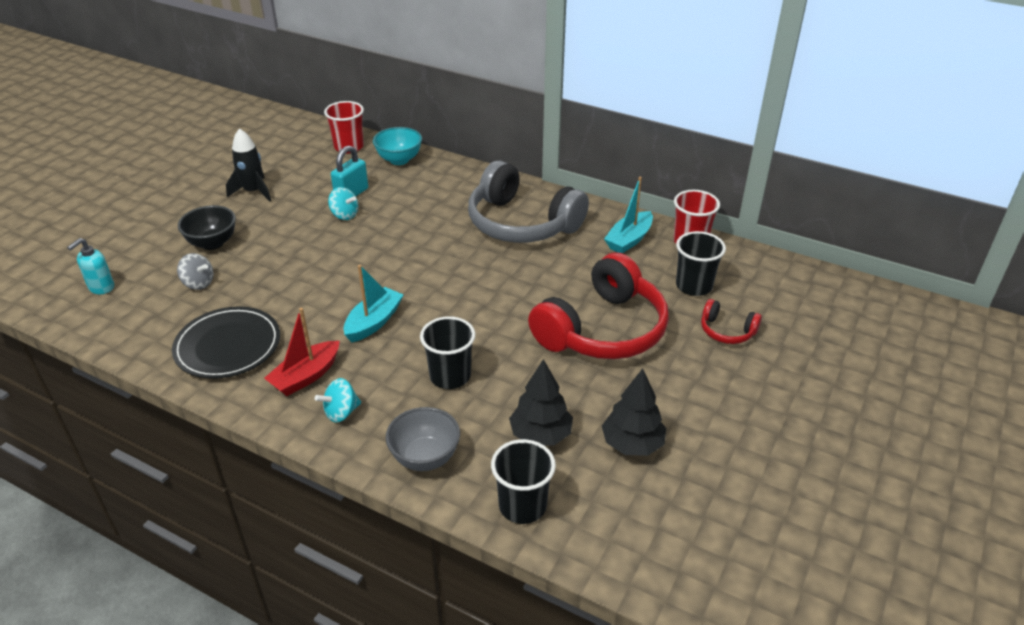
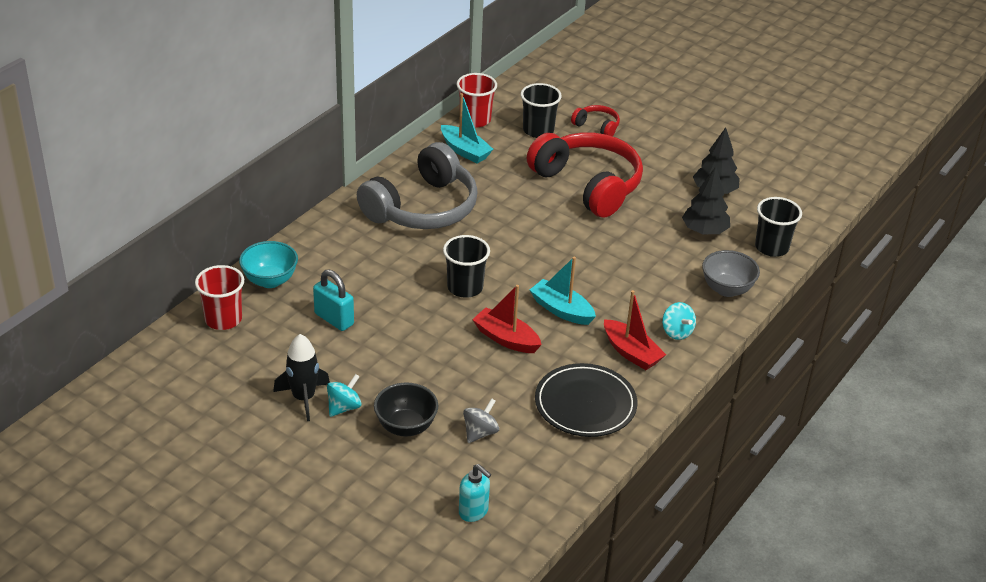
camera: 85 degrees left, 0 degrees up
turquoise spinning top [328,187,358,220] -> turquoise spinning top moved to [327,374,362,417]
black cup [420,316,475,389] -> black cup moved to [443,235,490,298]
red headphones [701,299,762,344] -> red headphones turned 90 degrees counterclockwise [571,105,620,136]
none -> red boat [472,285,542,353]

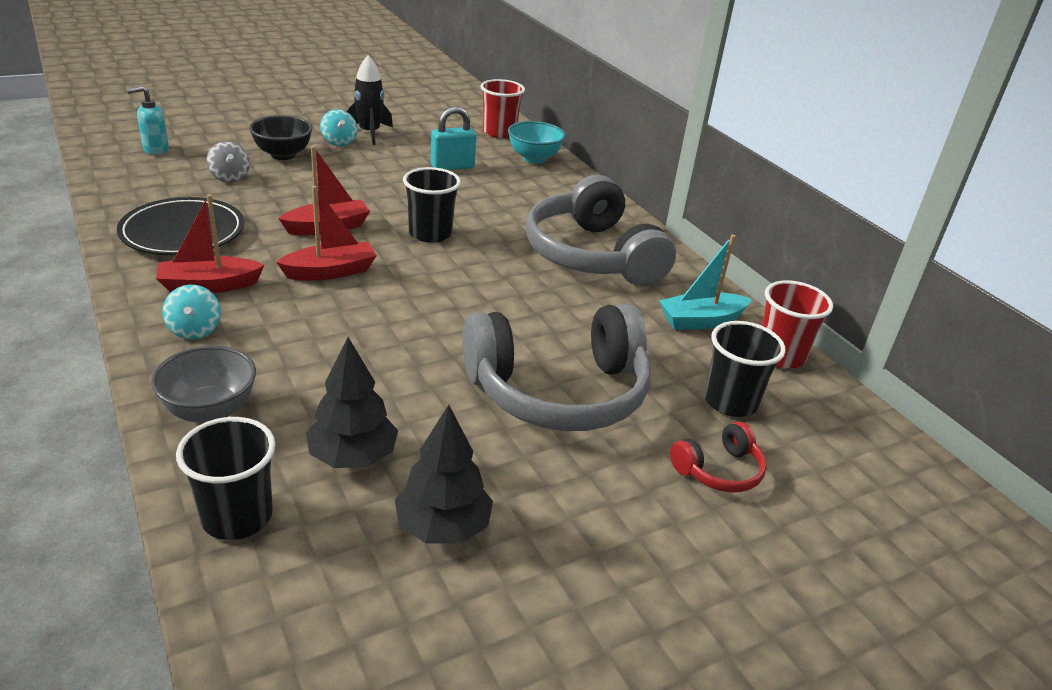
camera: 115 degrees right, 5 degrees down
red headphones [527,132,643,218] -> grey headphones [463,303,651,431]
turquoise boat [530,257,596,325] -> red boat [276,186,377,281]
turquoise spinning top [662,302,696,340] -> turquoise spinning top turned 105 degrees counterclockwise [162,285,221,339]

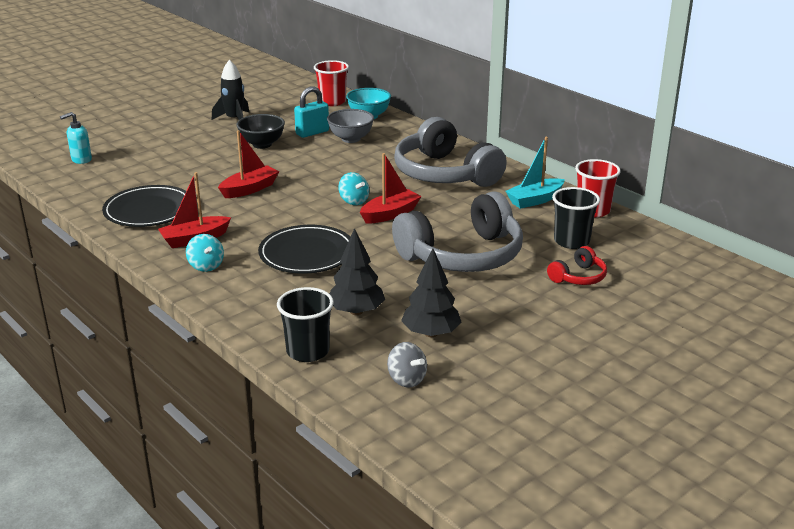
camera: 10 degrees left, 5 degrees down
grey bowl [151,345,256,424] -> grey bowl moved to [327,109,374,143]
grey spinning top [206,142,250,182] -> grey spinning top moved to [387,342,427,388]
black bowl [249,115,313,160] -> black bowl moved to [237,114,285,149]
red boat [276,186,377,281] -> red boat moved to [360,153,422,223]
turquoise spinning top [320,109,357,146] -> turquoise spinning top moved to [338,172,369,205]
black cup [403,167,461,243] -> none
none -> black plate [258,225,350,273]

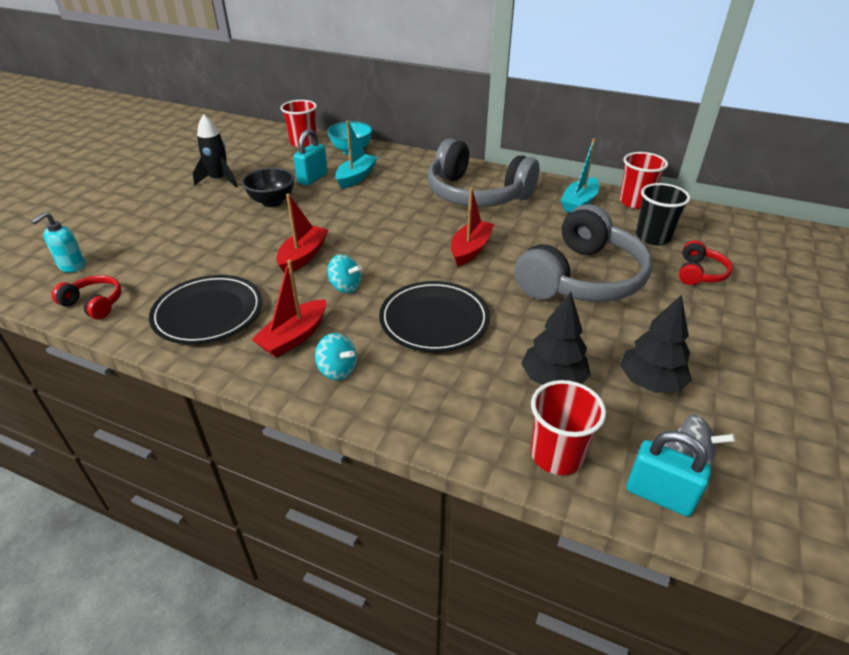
camera: 25 degrees left, 10 degrees up
black cup [277,287,334,362] -> red cup [531,380,606,475]
grey bowl [327,109,374,143] -> turquoise boat [335,121,378,189]
turquoise spinning top [338,172,369,205] -> turquoise spinning top moved to [328,254,362,293]
none -> red headphones [52,275,122,319]
none -> turquoise padlock [626,431,711,517]

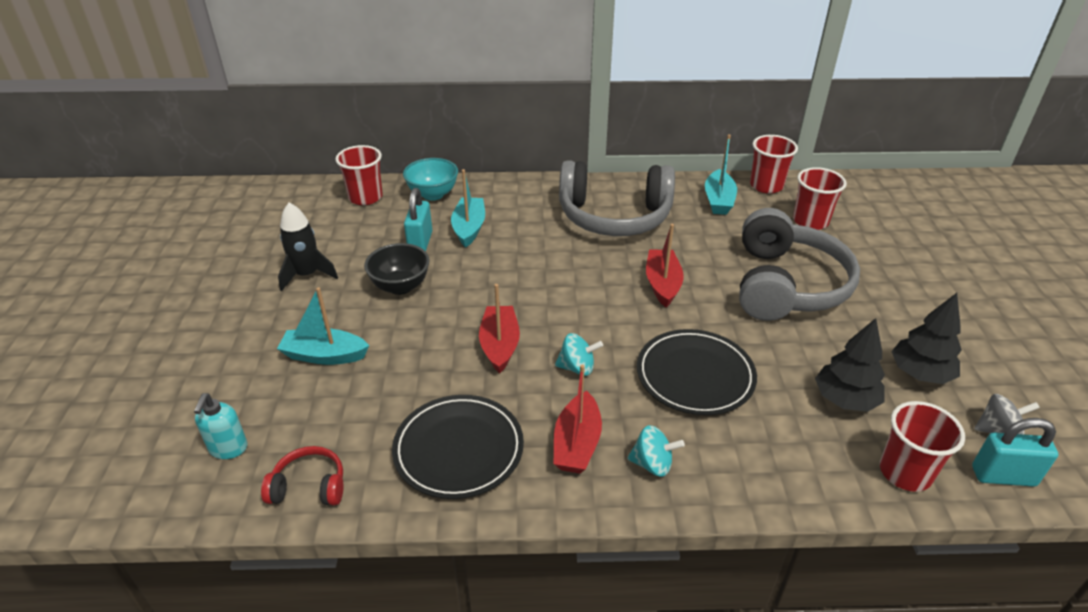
camera: 25 degrees left, 0 degrees up
black cup [636,183,691,245] -> red cup [793,167,847,230]
red headphones [679,240,733,285] -> none
none -> turquoise boat [277,287,369,365]

